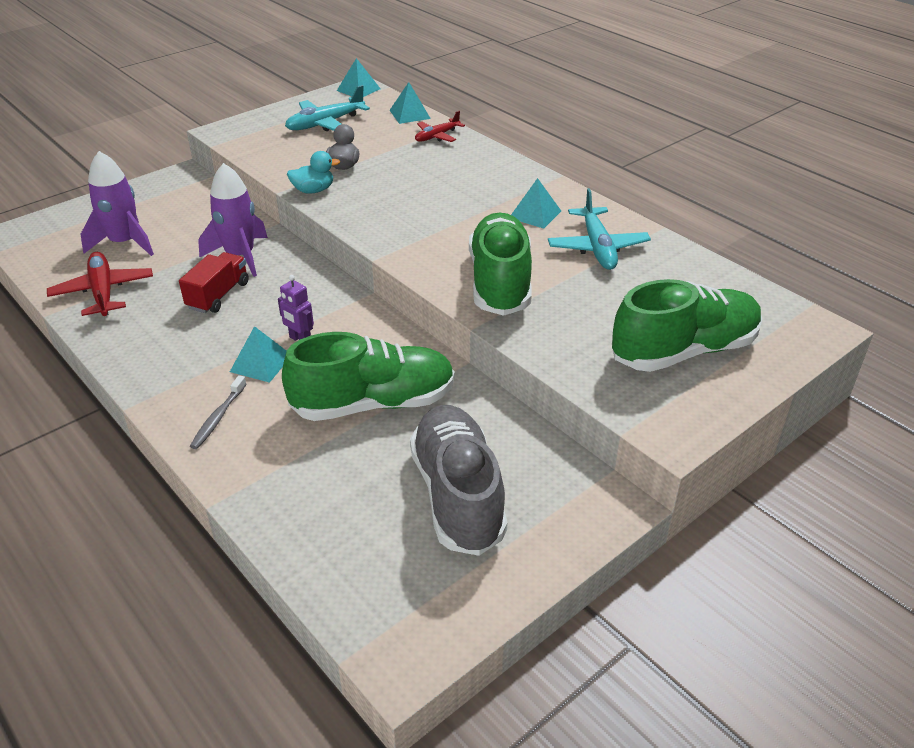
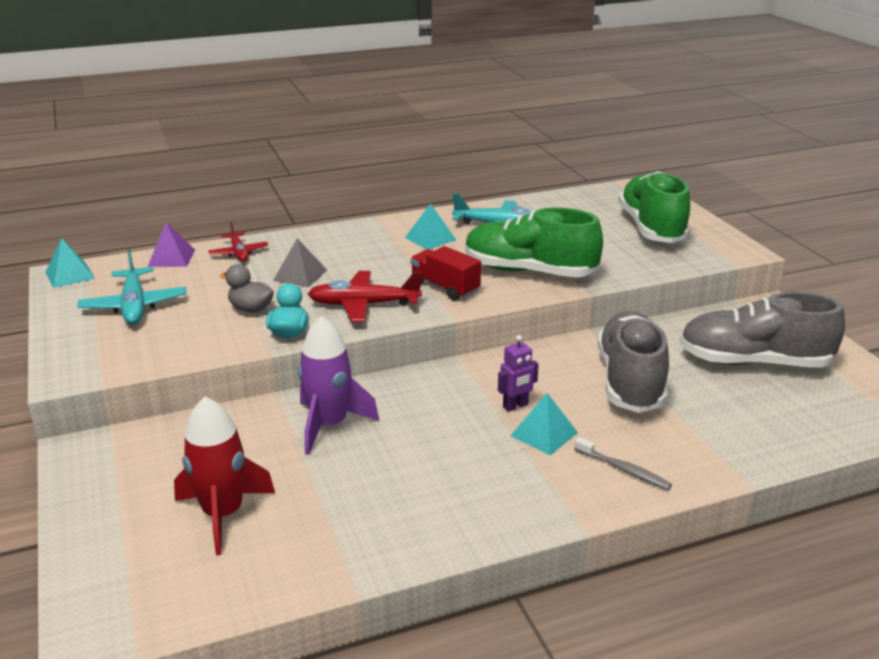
camera: 70 degrees left, 10 degrees down
red plane [47,252,153,316] -> red plane moved to [308,271,422,322]
purple rocket [81,151,154,256] -> red rocket [174,396,275,555]
red truck [179,252,249,313] -> red truck moved to [410,246,481,300]
green shoe [282,332,455,421] -> grey shoe [597,311,669,413]
turquoise pyramid [390,82,431,124] -> purple pyramid [148,222,195,267]
none -> grey pyramid [273,238,327,287]

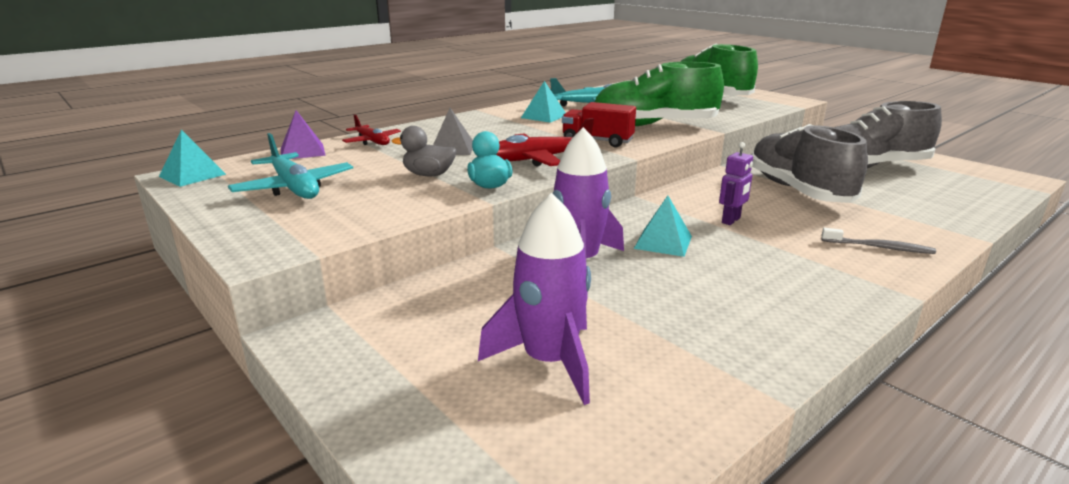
camera: 20 degrees left, 5 degrees down
red rocket [174,396,275,555] -> purple rocket [478,193,591,405]
turquoise pyramid [510,393,578,455] -> turquoise pyramid moved to [634,195,692,257]

